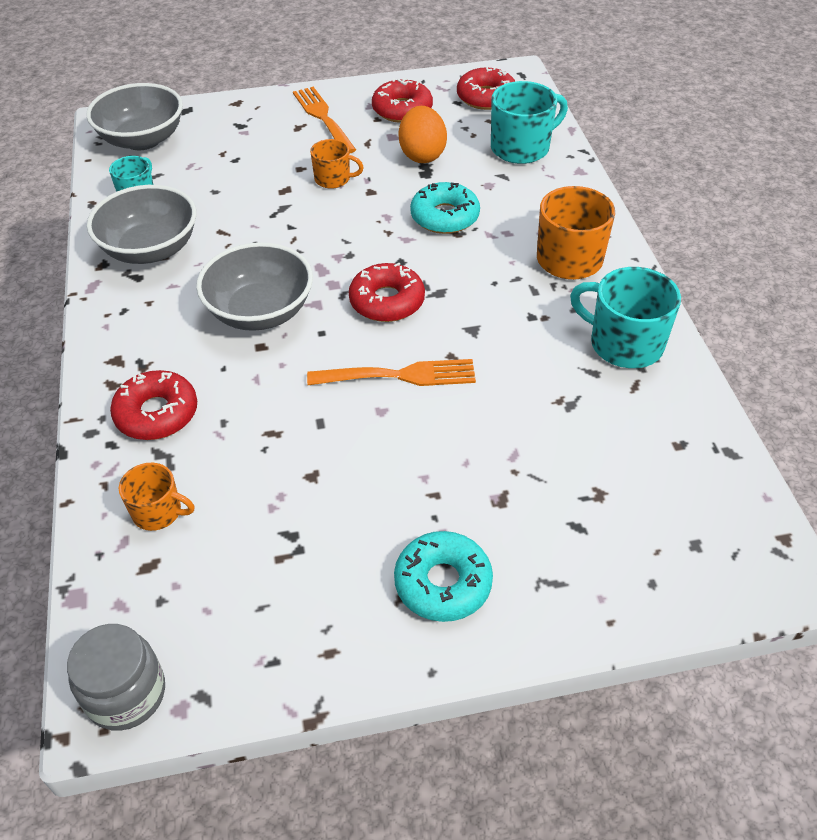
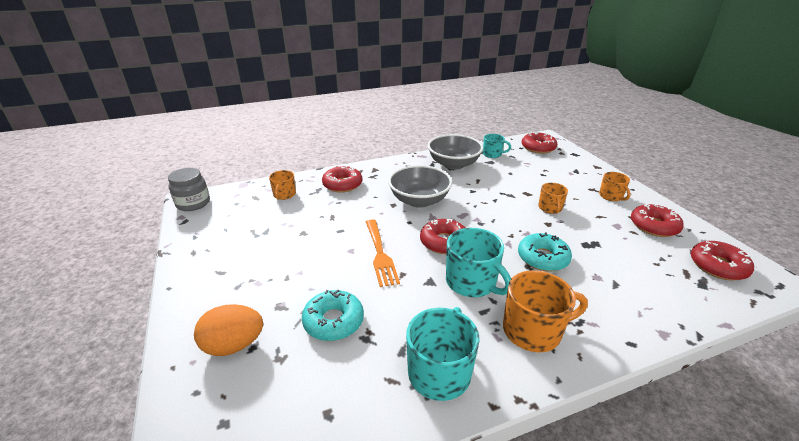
camera: 80 degrees right, 15 degrees down
grey bowl [86,83,183,150] -> red donut [522,132,557,154]
orange fork [293,87,356,154] -> orange mug [599,172,631,201]
turquoise donut [394,531,493,622] -> turquoise donut moved to [302,290,364,341]
orange egg [399,106,447,163] -> orange egg moved to [194,304,263,356]
turquoise mug [491,81,568,164] -> turquoise mug moved to [446,228,511,297]

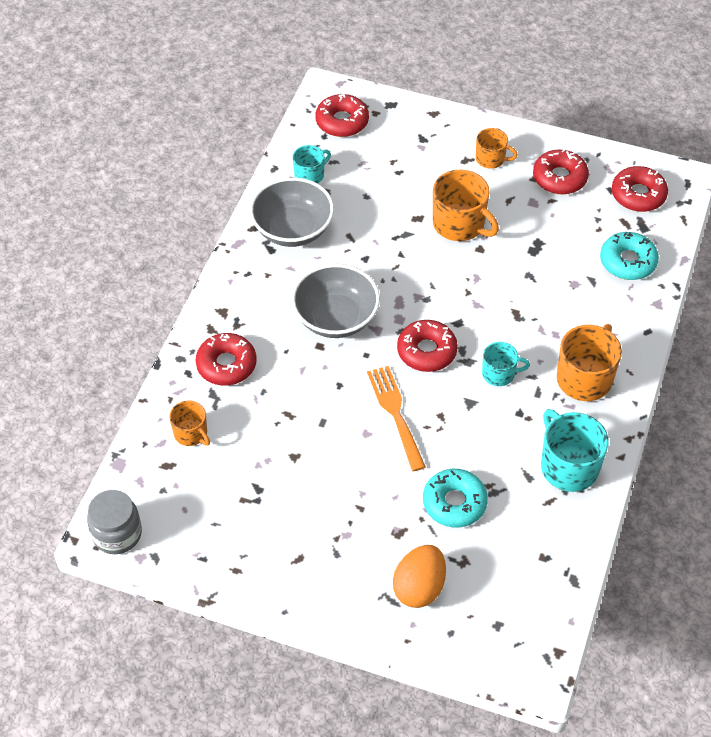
camera: 50 degrees left, 20 degrees up
orange fork [366,219,400,287] -> orange fork turned 135 degrees counterclockwise [367,366,426,471]
turquoise mug [446,228,511,297] -> turquoise mug [482,342,530,386], size x0.59
turquoise donut [518,232,572,271] -> turquoise donut moved to [600,232,659,280]
orange mug [538,183,568,214] -> orange mug [433,170,499,241], size x1.71

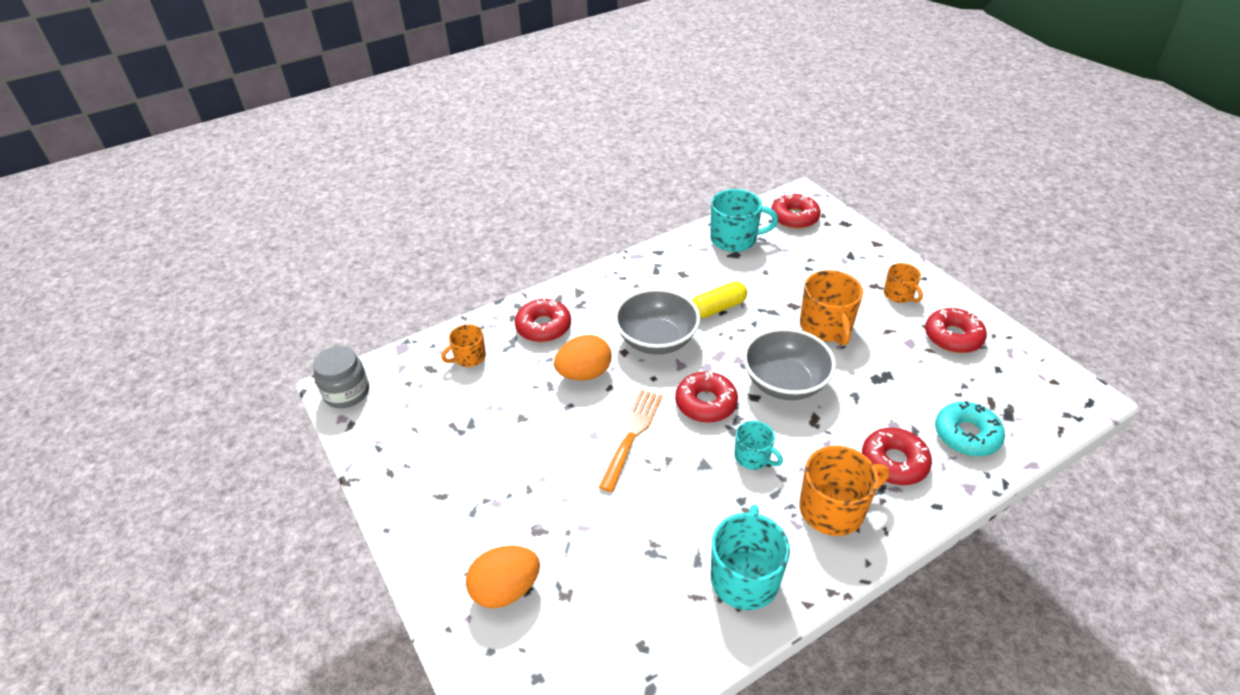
camera: 40 degrees right, 10 degrees down
orange mug [169,401,210,446] -> orange mug turned 60 degrees clockwise [441,324,486,367]
grey bowl [250,177,334,247] -> grey bowl moved to [743,328,836,400]
turquoise mug [293,145,331,184] -> turquoise mug [710,189,778,252], size x1.71
turquoise donut [423,469,488,527] -> none
red donut [612,166,668,212] -> red donut moved to [862,428,932,485]
none -> orange egg [554,335,611,381]
none -> yellow capsule [692,282,747,318]

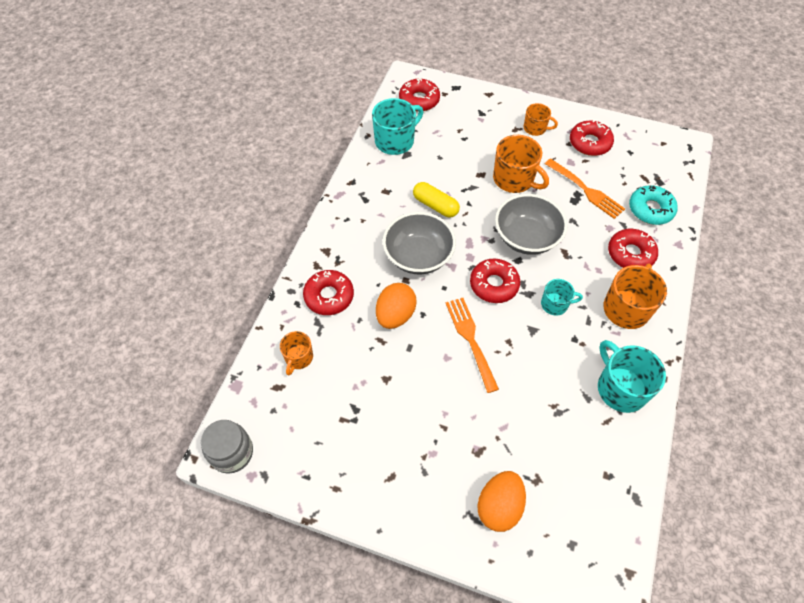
camera: 40 degrees left, 15 degrees up
yellow capsule [692,282,747,318] -> yellow capsule turned 75 degrees counterclockwise [413,182,460,217]
none -> orange fork [545,158,625,219]

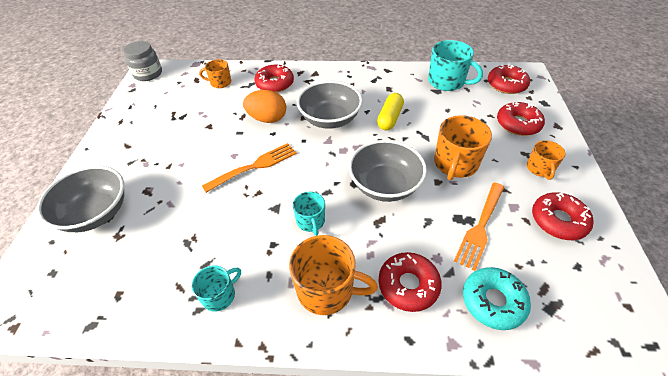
camera: 75 degrees right, 10 degrees down
red donut [470,259,520,303] -> red donut moved to [497,102,545,136]
orange egg [477,471,526,532] -> grey bowl [37,166,124,232]
turquoise mug [598,340,666,413] -> turquoise mug [192,265,241,312], size x0.59

